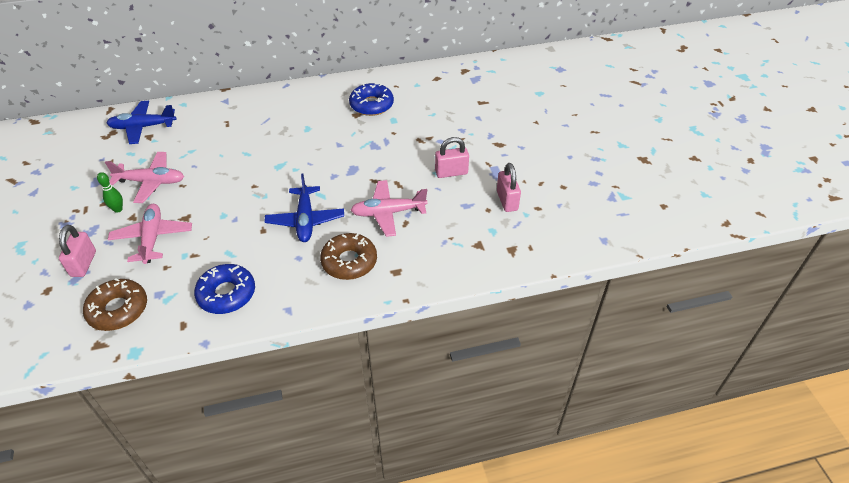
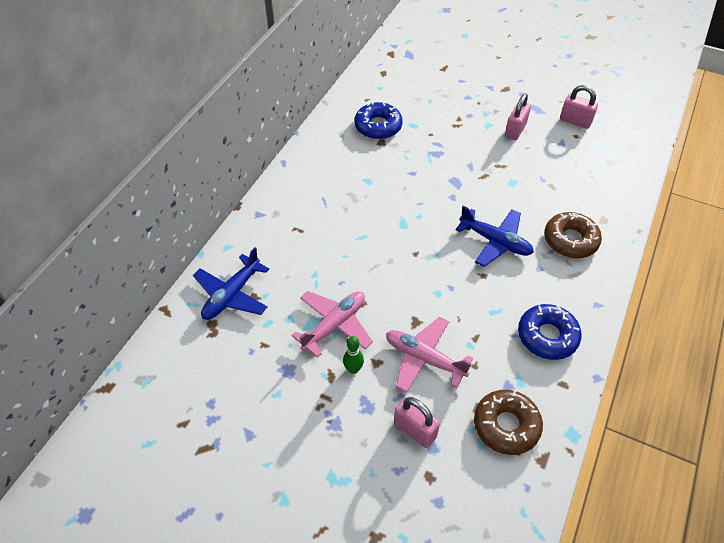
camera: 50 degrees left, 5 degrees up
pink plane [351,180,428,237] -> none

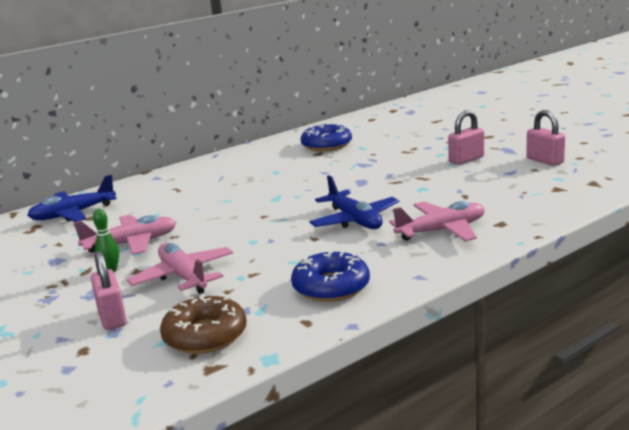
camera: 30 degrees right, 30 degrees down
brown donut [544,212,602,258] -> pink plane [389,201,485,242]

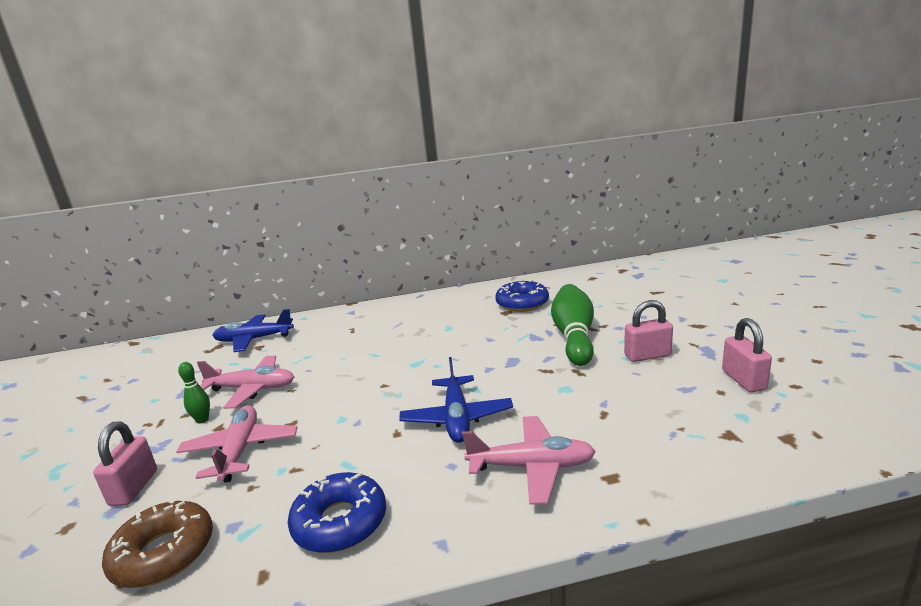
camera: 25 degrees right, 0 degrees up
none -> green bowling pin [551,284,594,366]

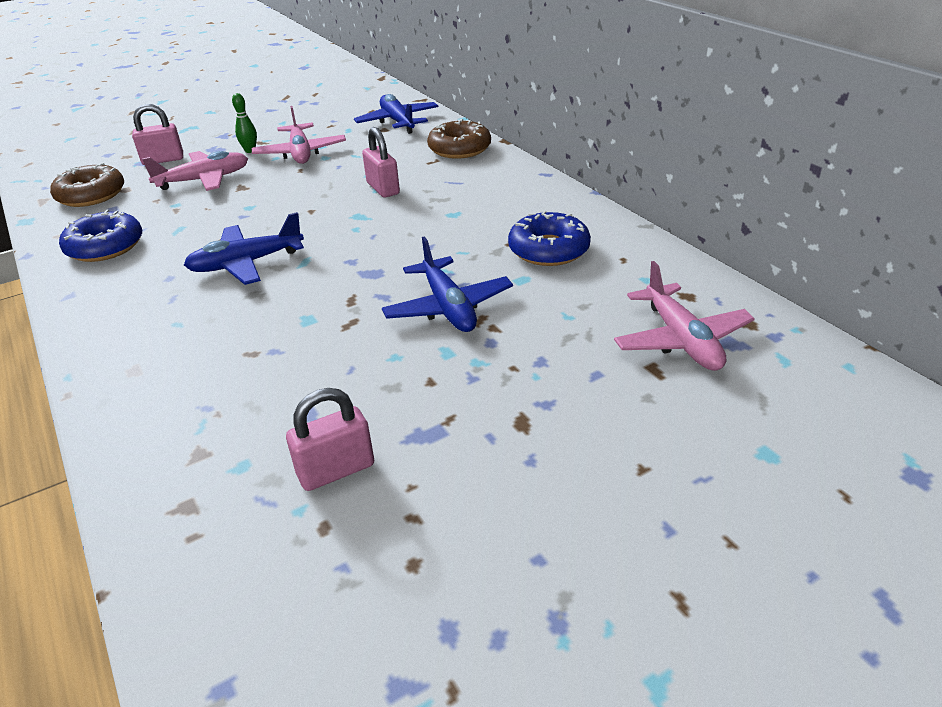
camera: 70 degrees right, 15 degrees up
pink plane [462,416,596,505] -> pink plane moved to [614,261,755,371]
green bowling pin [551,284,594,366] -> blue plane [382,236,513,332]
pink padlock [624,300,673,362] -> pink padlock moved to [362,127,400,197]
none -> brown donut [427,119,491,159]

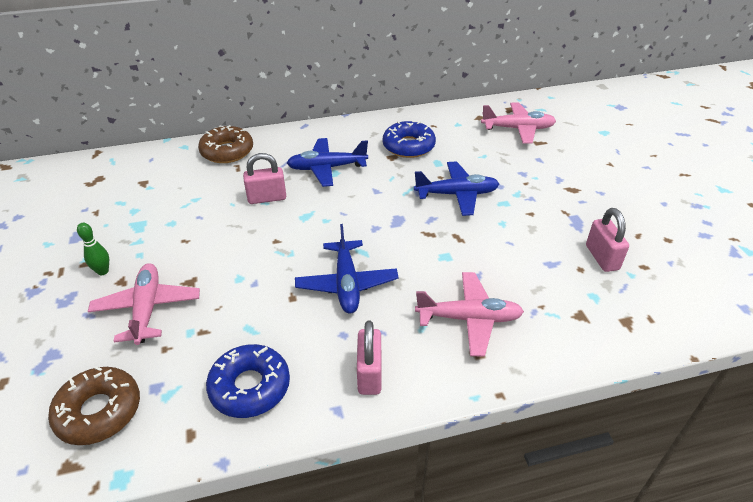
camera: 75 degrees left, 5 degrees up
pink padlock [132,104,183,165] -> pink padlock moved to [357,321,381,395]
pink plane [252,106,346,164] -> pink plane moved to [415,272,524,357]
blue plane [354,94,439,134] -> blue plane moved to [287,138,368,187]

